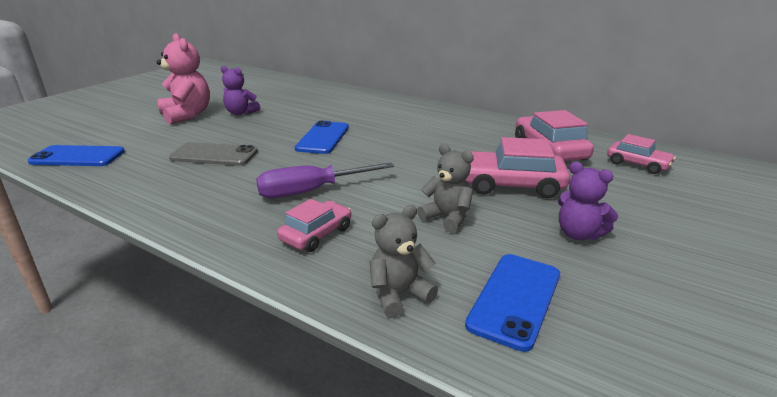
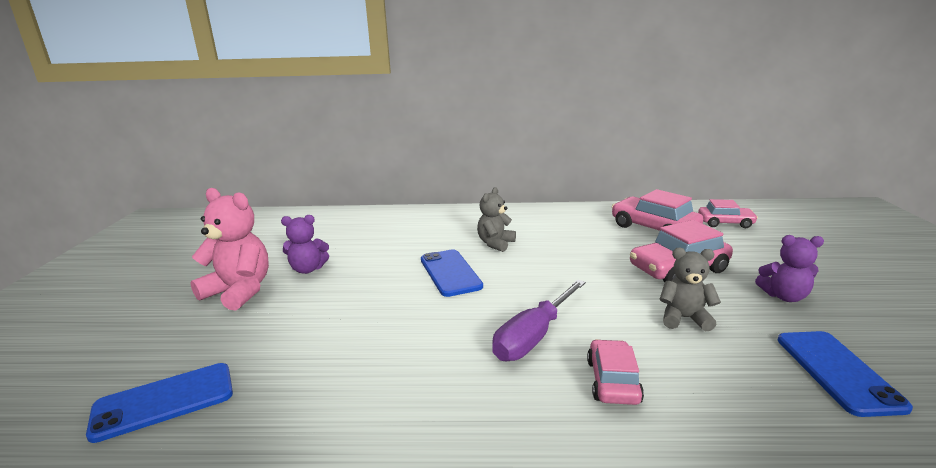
camera: 30 degrees left, 5 degrees down
grey phone [169,142,258,166] -> none
grey teddy bear [370,205,438,318] -> grey teddy bear moved to [477,187,516,252]

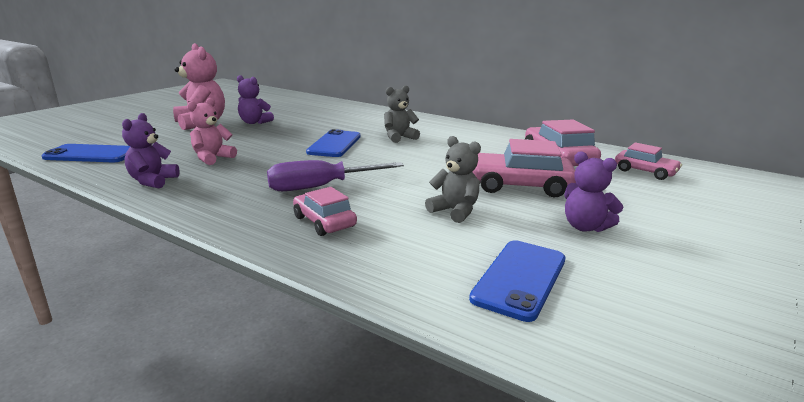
camera: 30 degrees right, 0 degrees up
pink car [587,339,644,405] -> pink car turned 75 degrees counterclockwise [293,187,357,236]
none -> purple teddy bear [122,113,180,188]
none -> pink teddy bear [187,98,237,165]

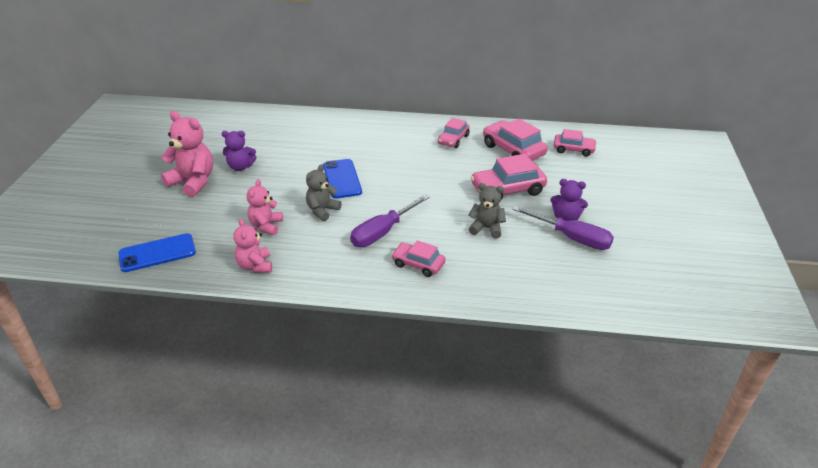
camera: 25 degrees left, 15 degrees up
purple teddy bear [122,113,180,188] -> pink teddy bear [233,219,272,273]
grey teddy bear [384,85,420,143] -> grey teddy bear moved to [306,164,342,221]
blue phone [469,240,565,322] -> none
none -> pink car [438,118,470,148]
none -> purple screwdriver [512,206,614,250]

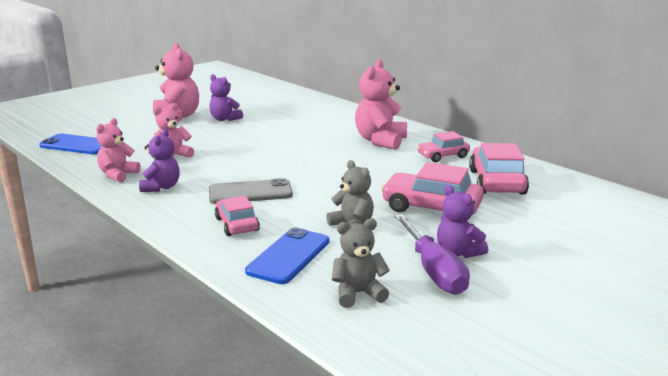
camera: 40 degrees right, 15 degrees down
grey teddy bear [306,164,342,221] -> grey teddy bear moved to [332,218,390,308]
blue phone [323,159,362,199] -> blue phone moved to [245,228,330,284]
purple screwdriver [350,195,430,247] -> grey phone [209,178,293,204]
pink car [554,129,597,157] -> none
none -> purple teddy bear [139,129,180,192]
none -> pink teddy bear [355,59,407,150]

